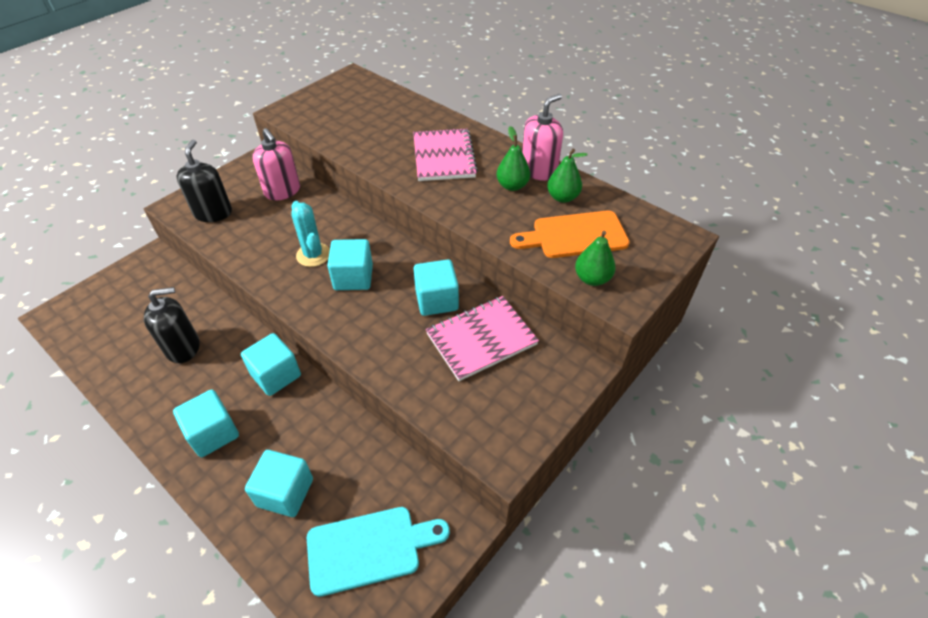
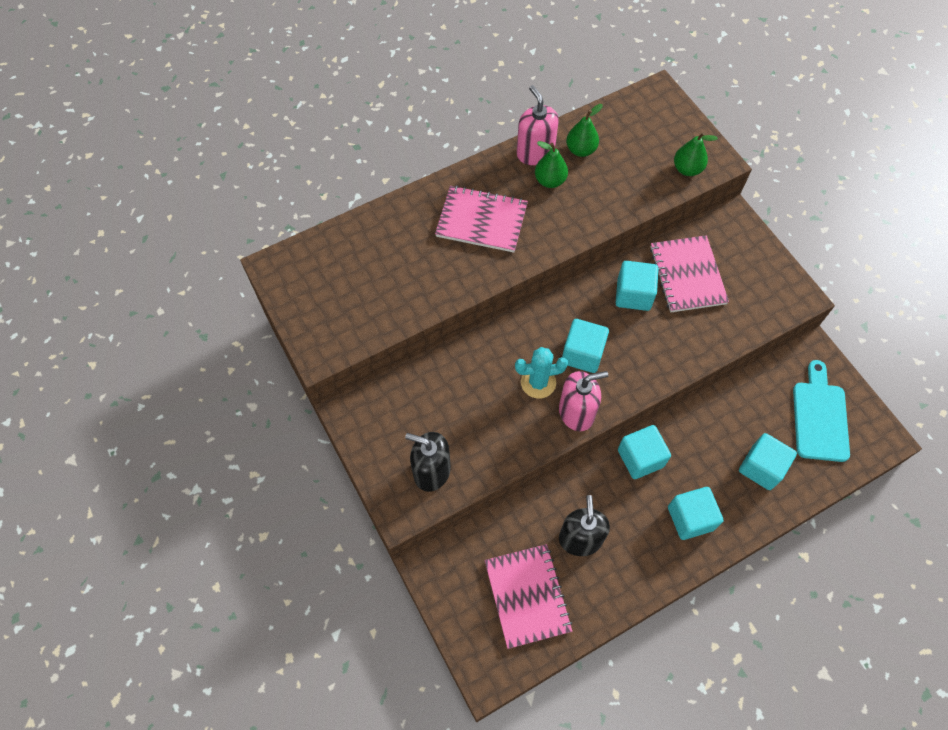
camera: 70 degrees left, 15 degrees up
pink soap dispenser [252,128,300,200] -> pink soap dispenser moved to [559,371,608,432]
orange cutting board [510,210,630,258] -> none
none -> pink notebook [485,544,573,649]

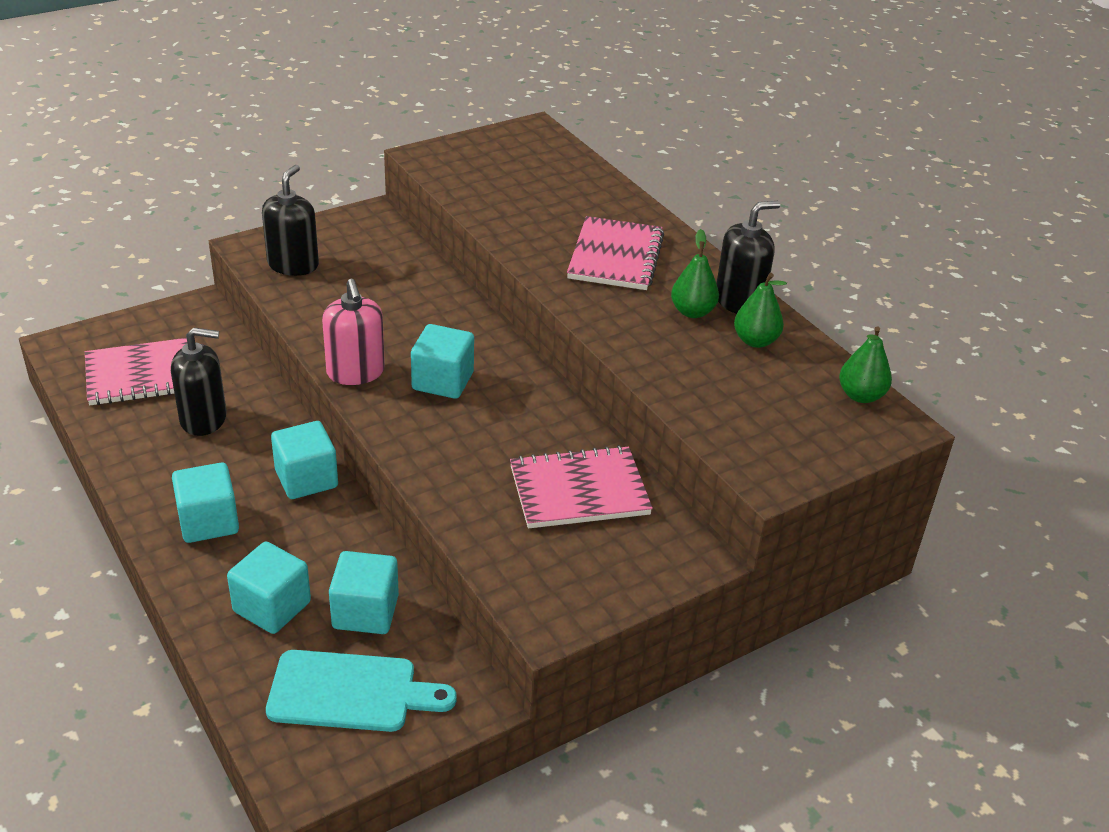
camera: 85 degrees right, 25 degrees down
turquoise cactus [515,347,568,399] -> none
pink soap dispenser [517,85,559,165] -> black soap dispenser [716,201,780,314]
turquoise cube [616,261,659,311] -> turquoise cube moved to [329,551,399,634]
green pear [674,132,718,176] -> green pear moved to [839,326,892,403]

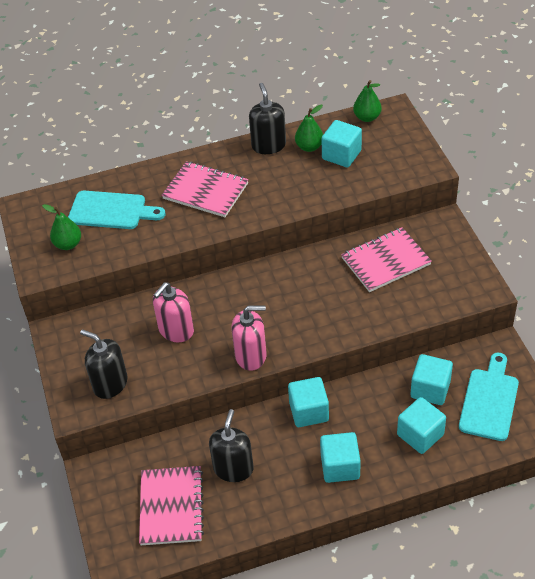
camera: 70 degrees left, 10 degrees up
turquoise cube [411,324,474,399] -> turquoise cube moved to [321,120,362,168]
pink notebook [510,445,653,528] -> pink notebook turned 60 degrees clockwise [341,227,432,292]
green pear [671,229,719,318] -> green pear moved to [42,204,81,250]
none -> turquoise cutting board [68,191,165,229]
none -> pink soap dispenser [153,282,194,342]

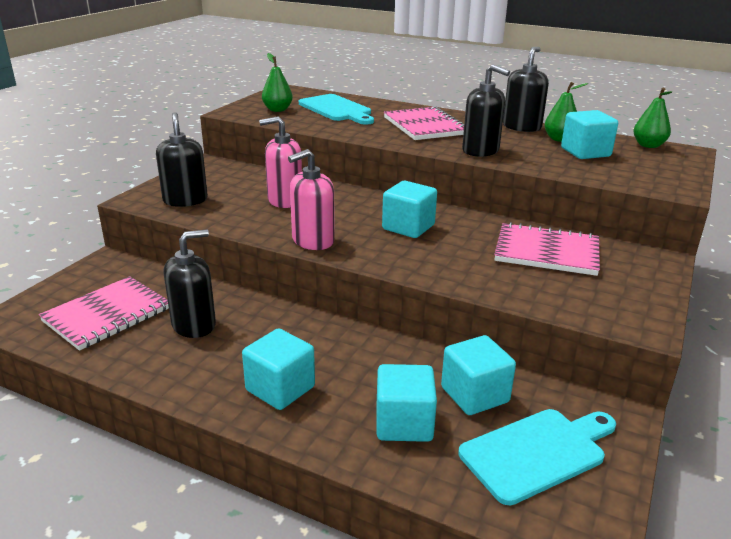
camera: 40 degrees right, 20 degrees down
pink soap dispenser [231,305,266,371] -> pink soap dispenser turned 105 degrees clockwise [288,149,335,250]
turquoise cube [288,377,329,427] -> turquoise cube moved to [382,181,437,238]
none -> black soap dispenser [462,64,510,157]

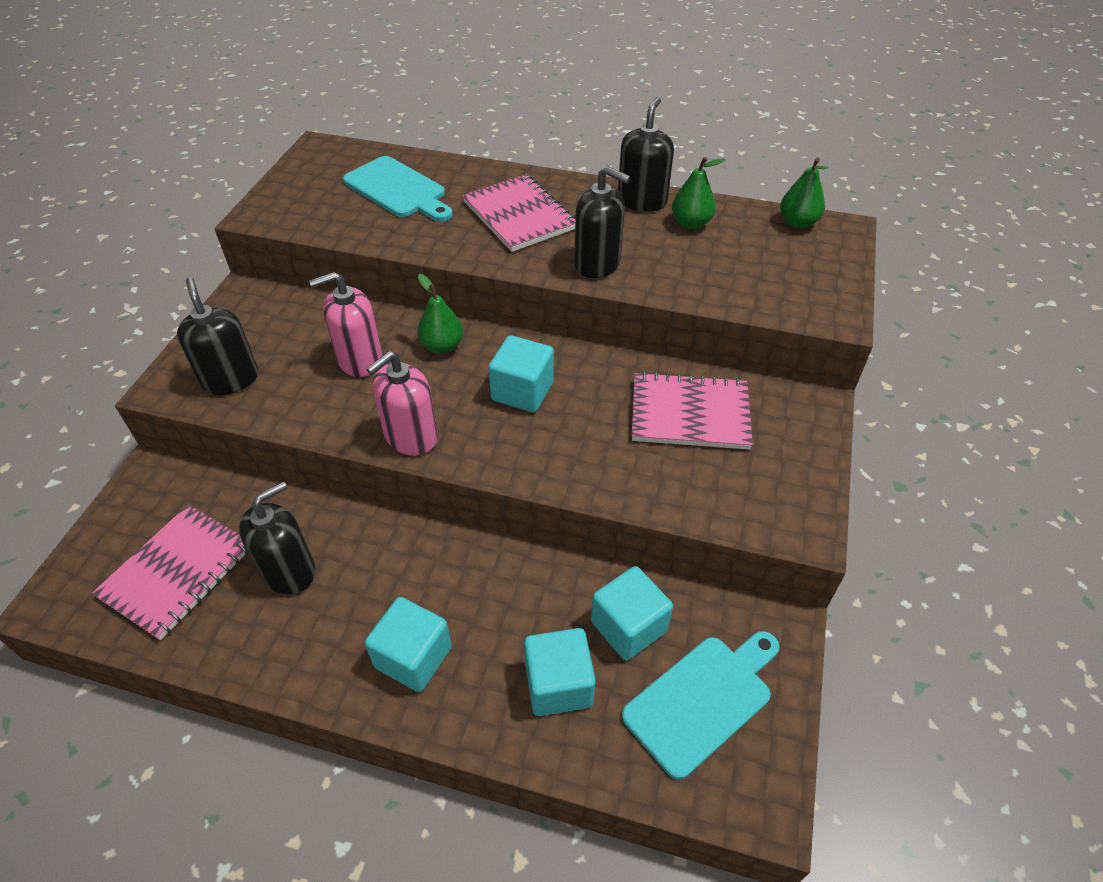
camera: 10 degrees left, 20 degrees up
green pear [262,53,293,112] -> green pear moved to [417,274,463,354]
turquoise cube [561,110,618,159] -> none

